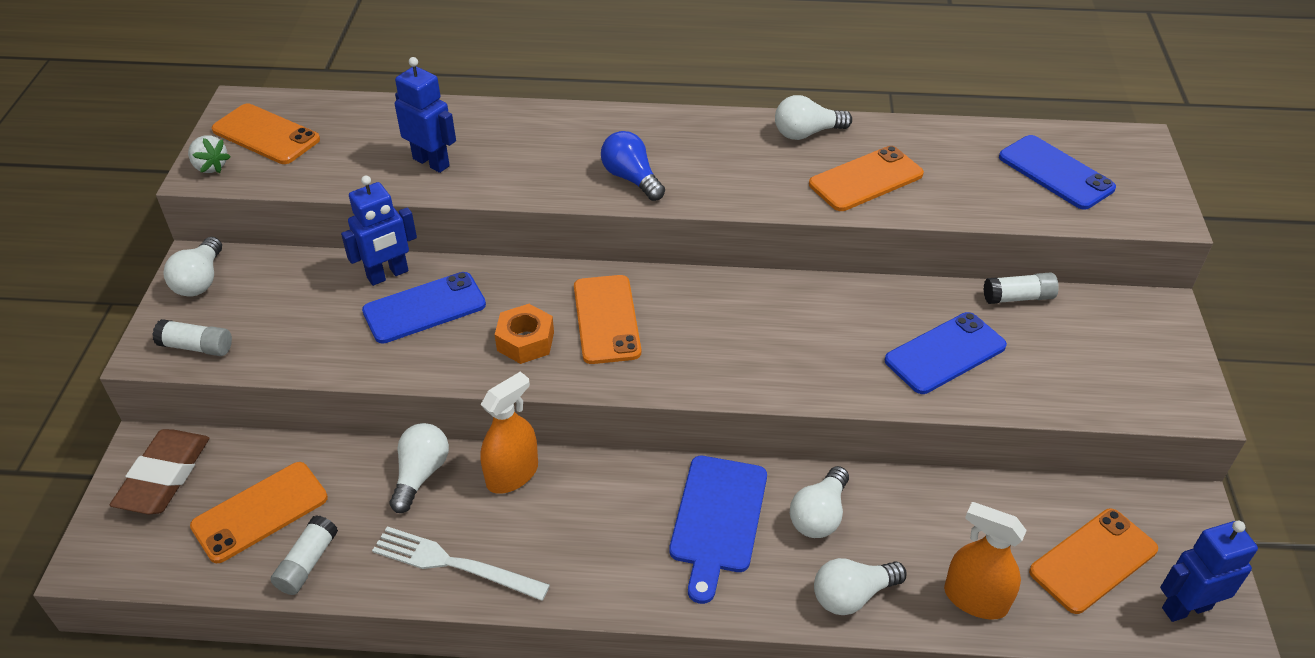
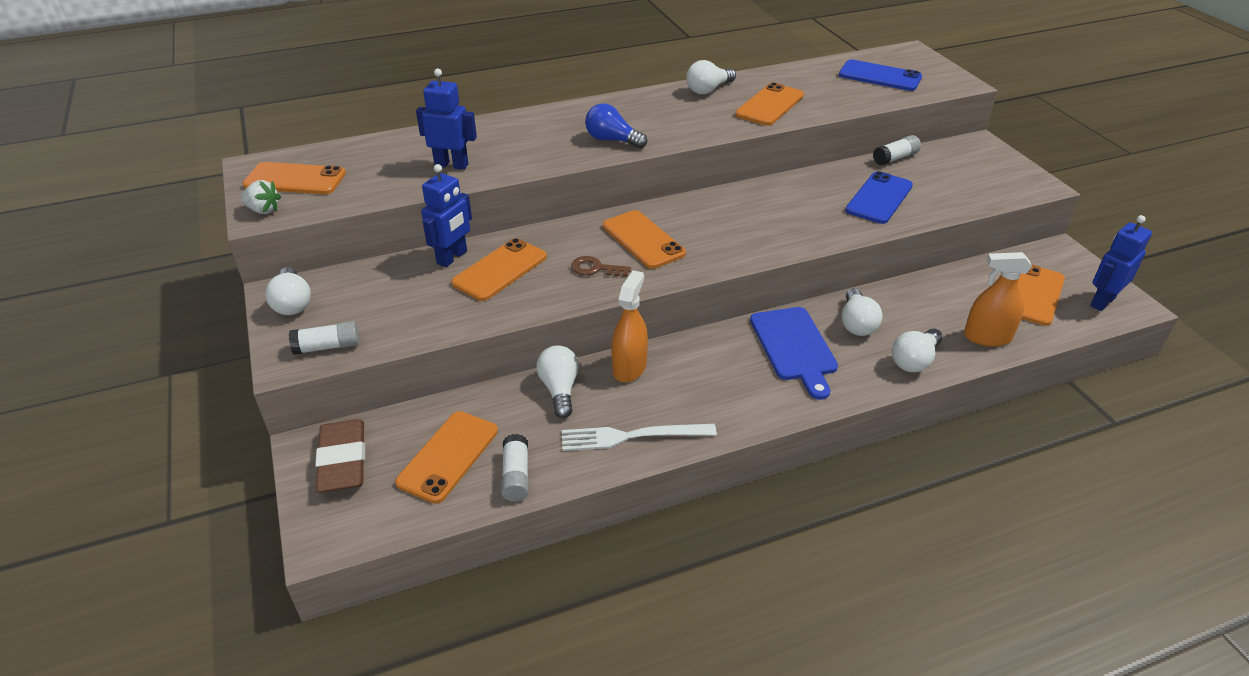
camera: 25 degrees left, 5 degrees down
blue phone [362,272,486,344] -> orange phone [451,238,547,301]
orange nut [495,304,554,364] -> brown key [571,256,631,277]

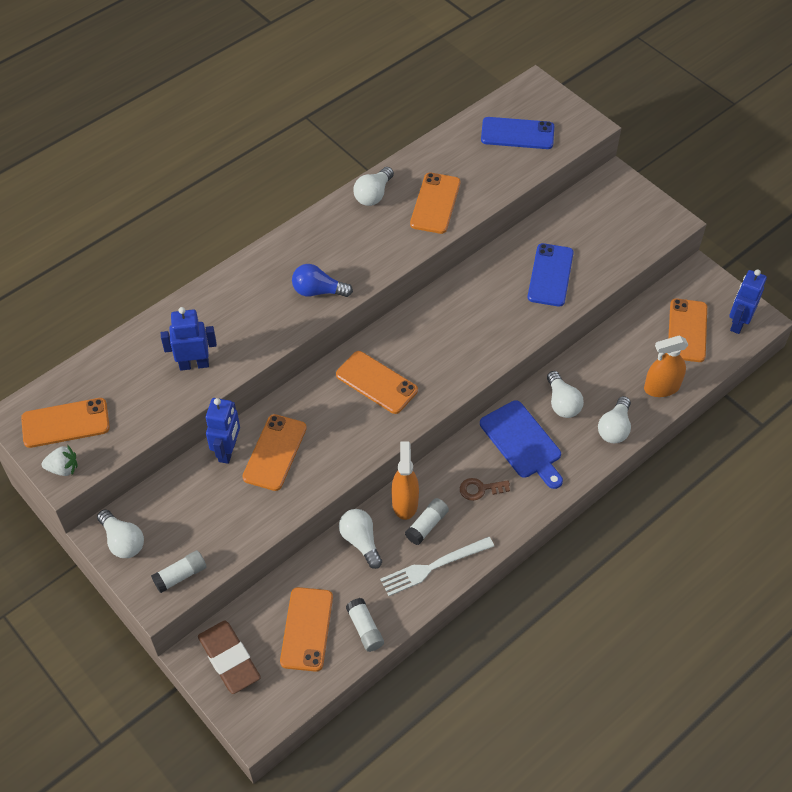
camera: 20 degrees left, 15 degrees up
brown key [571,256,631,277] -> brown key moved to [460,478,510,501]
white glue stick [873,135,921,165] -> white glue stick moved to [405,498,449,545]

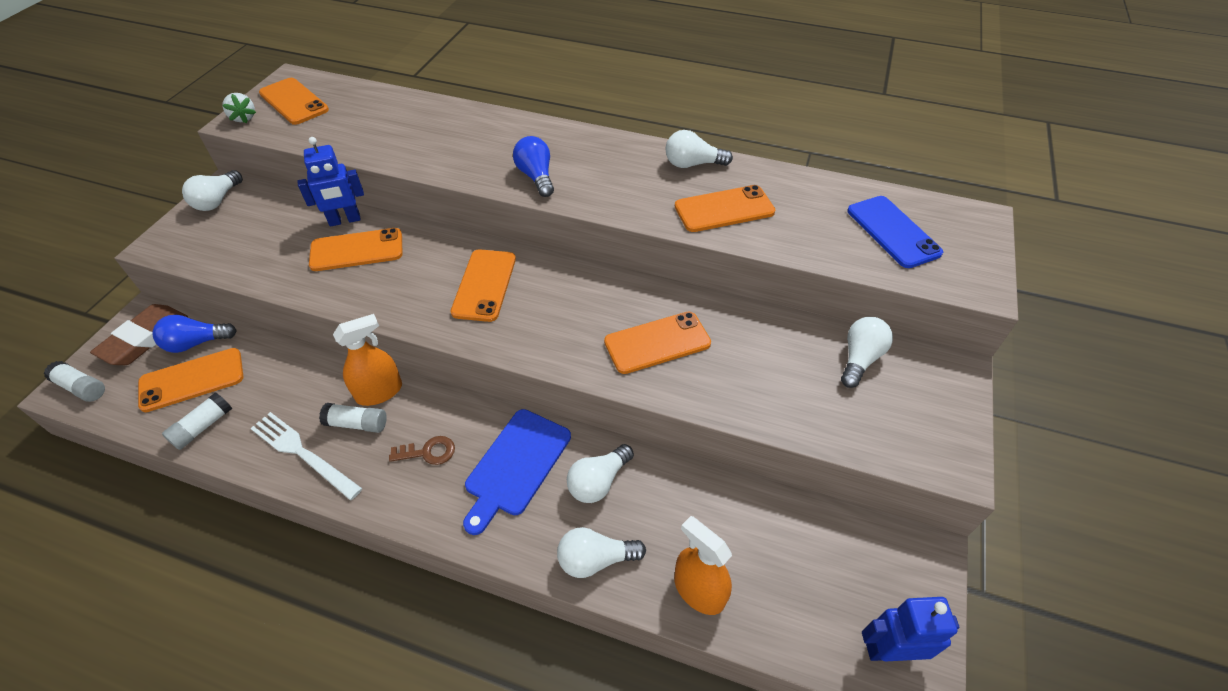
camera: 60 degrees right, 5 degrees down
white glue stick [151,550,207,593] -> white glue stick moved to [44,361,105,402]
blue robot [161,307,217,371] -> none
white light bulb [339,509,382,569] -> white light bulb moved to [841,317,893,388]
brown key [460,478,510,501] -> brown key turned 120 degrees clockwise [389,436,455,465]
blue phone [528,243,574,306] -> none
orange phone [668,298,707,362] -> orange phone moved to [604,312,711,374]
none -> blue light bulb [152,315,237,353]

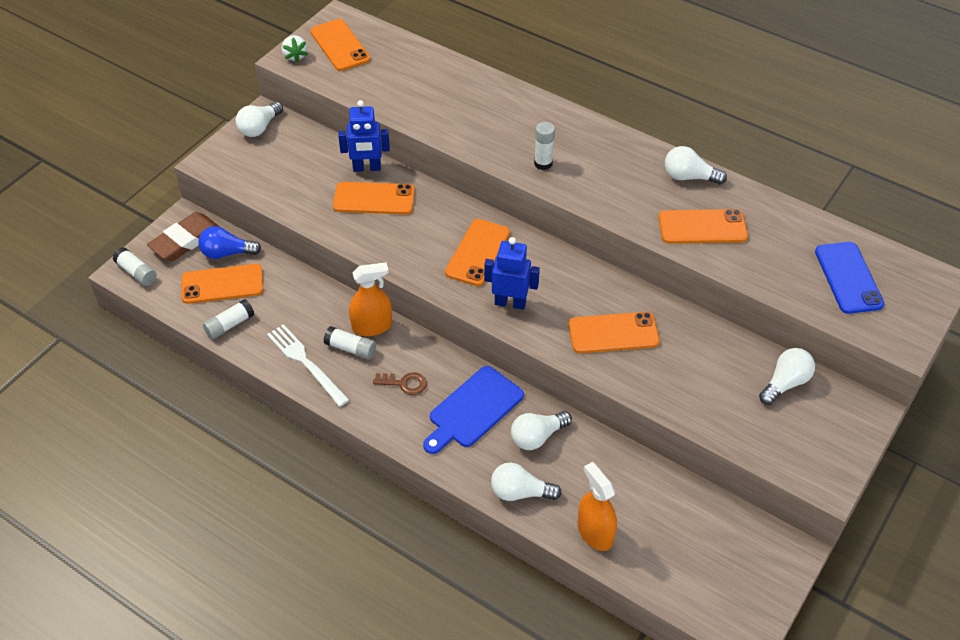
camera: 15 degrees right, 0 degrees up
blue light bulb [513,136,554,197] -> white glue stick [534,122,555,170]
blue robot [862,597,960,661] -> blue robot moved to [484,237,540,310]

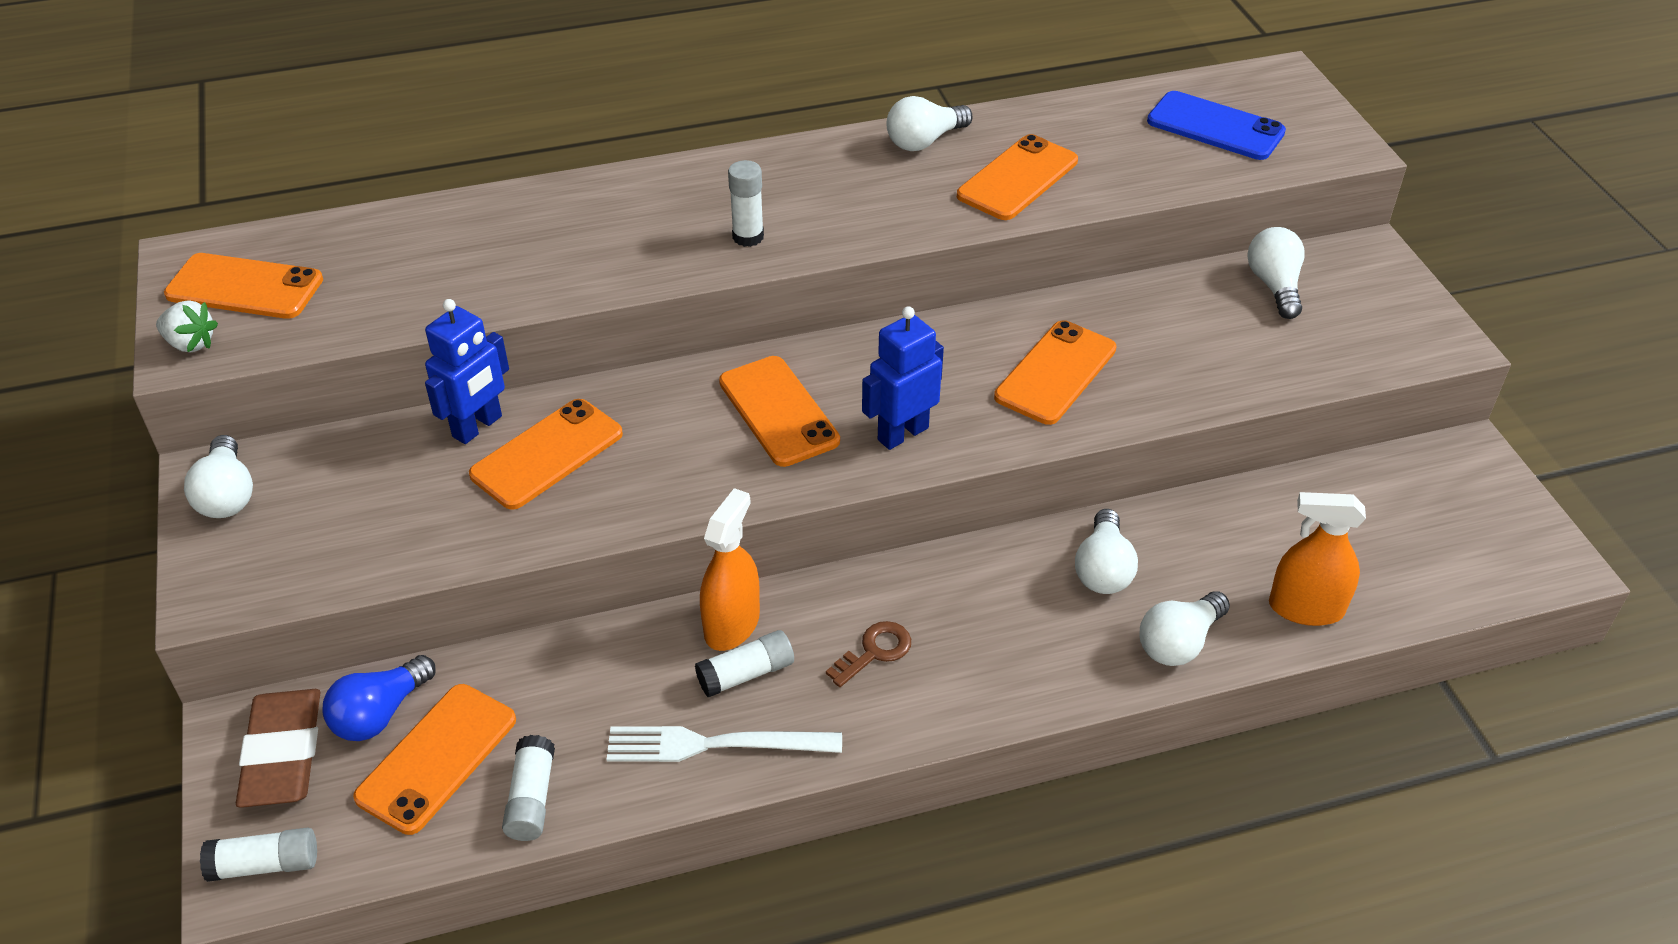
camera: 50 degrees left, 5 degrees down
blue cutting board [423,366,524,454] -> none

